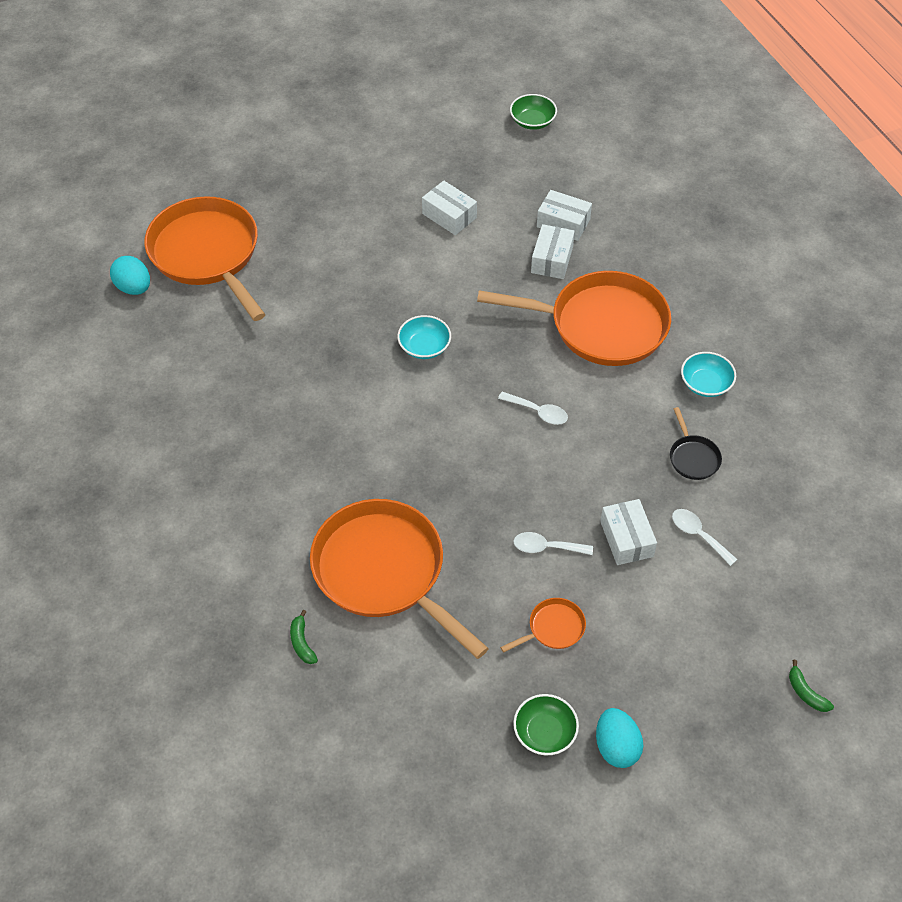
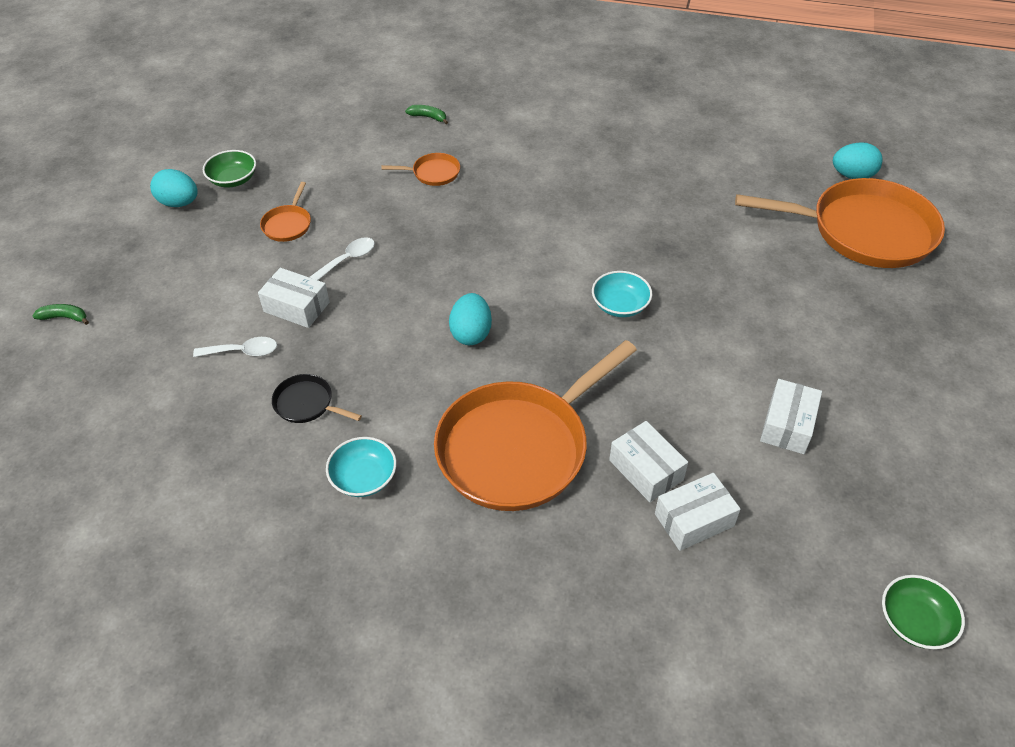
camera: 130 degrees right, 5 degrees down
orange pan [310,499,489,659] -> orange pan [381,153,460,186], size x0.41
white box [422,181,477,235] -> white box turned 60 degrees counterclockwise [760,379,822,454]
white spoon [498,392,568,425] -> turquoise egg [449,293,492,345]

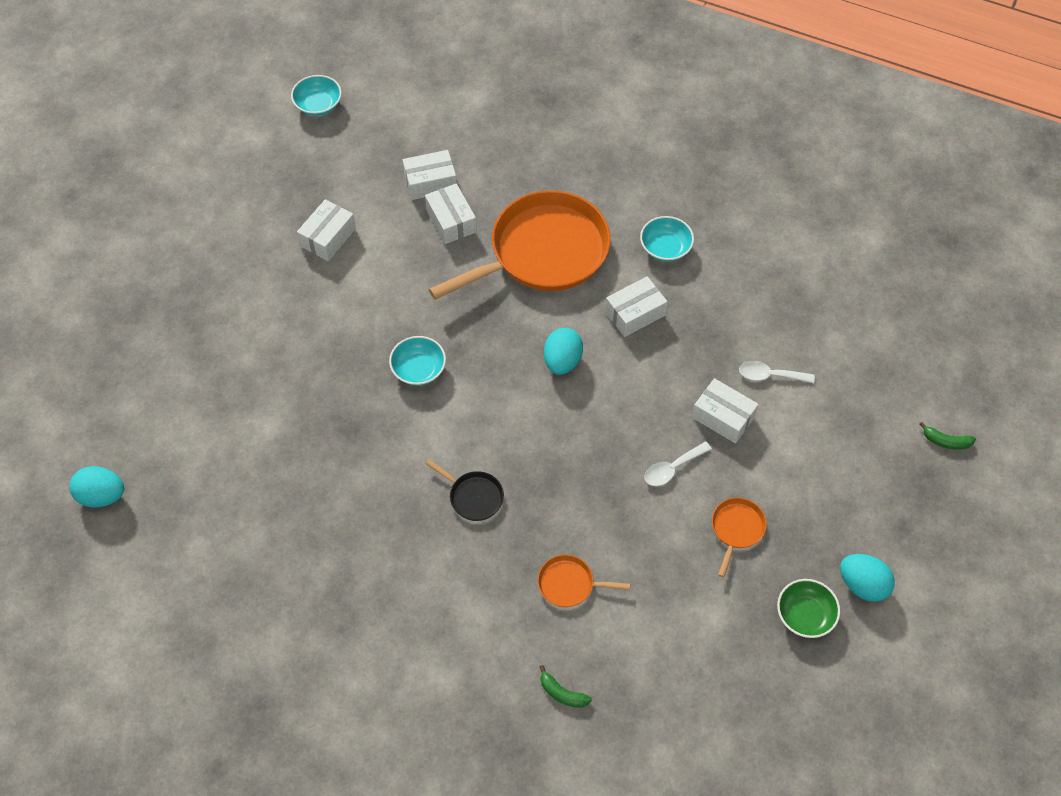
camera: 170 degrees left, 10 degrees up
black pan [272,374,362,423] -> black pan moved to [426,459,504,521]
orange pan [735,178,945,268] -> none
green bowl [882,575,965,649] -> turquoise bowl [291,75,342,116]
none -> white box [605,276,668,337]

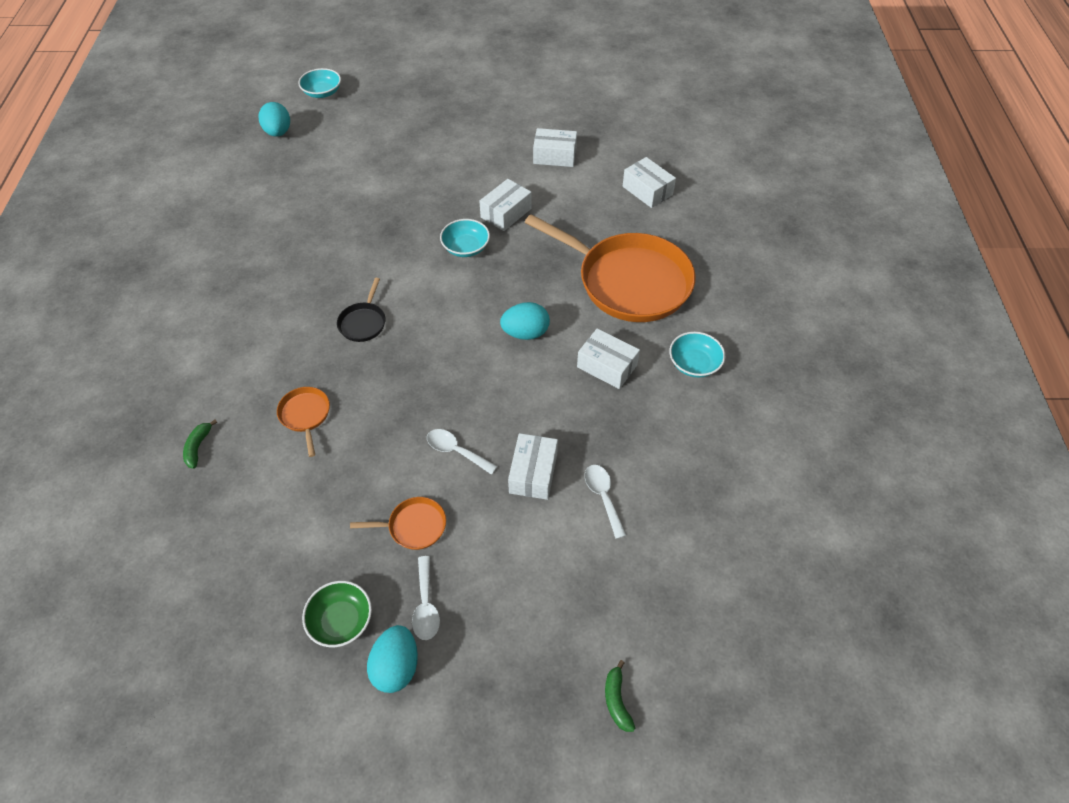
camera: 65 degrees right, 5 degrees down
turquoise bowl [291,75,342,116] -> turquoise bowl moved to [298,68,341,98]
white box [425,183,477,244] -> white box moved to [479,179,532,231]
none -> white spoon [412,556,440,640]

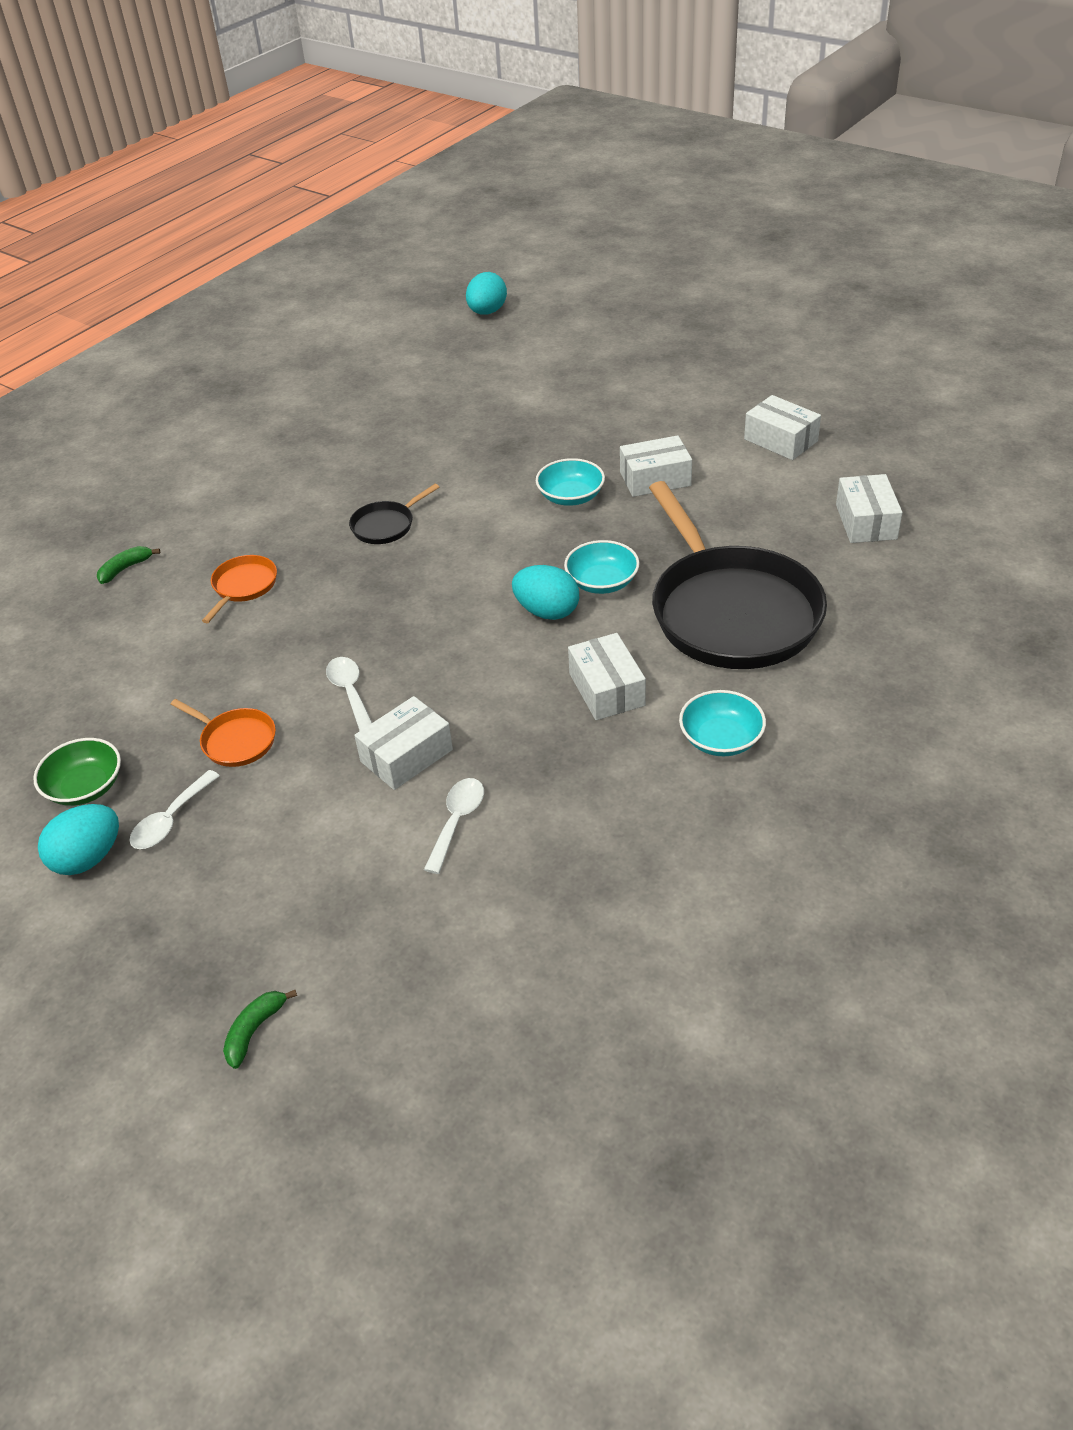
camera: 40 degrees right, 10 degrees down
turquoise bowl [298,68,341,98] -> turquoise bowl moved to [564,540,640,594]
orange pan [525,214,696,322] -> black pan [649,481,827,669]

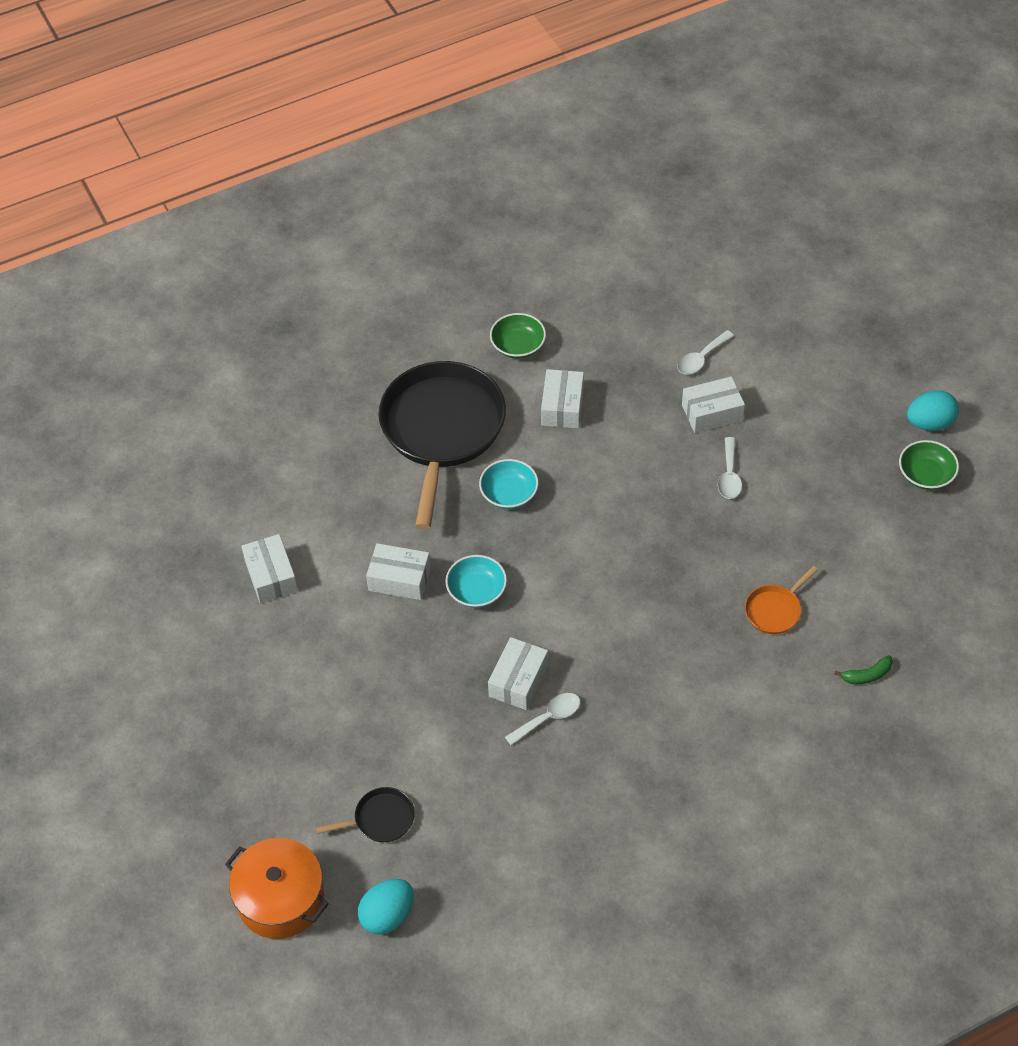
camera: 155 degrees left, 10 degrees up
white spoon [129,770,220,849] -> white spoon moved to [505,693,580,746]
orange pan [170,699,276,767] -> none
green banana [223,990,297,1069] -> none
black pan [349,484,439,544] -> black pan moved to [316,787,415,842]
turquoise egg [512,565,579,620] -> none
turquoise bowl [679,690,766,756] -> green bowl [490,313,546,359]
white box [836,474,903,543] -> white box moved to [488,637,548,710]
none -> orange pot [225,838,329,939]

